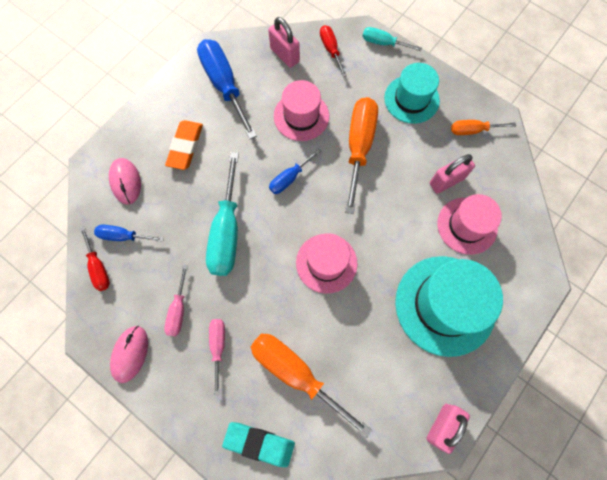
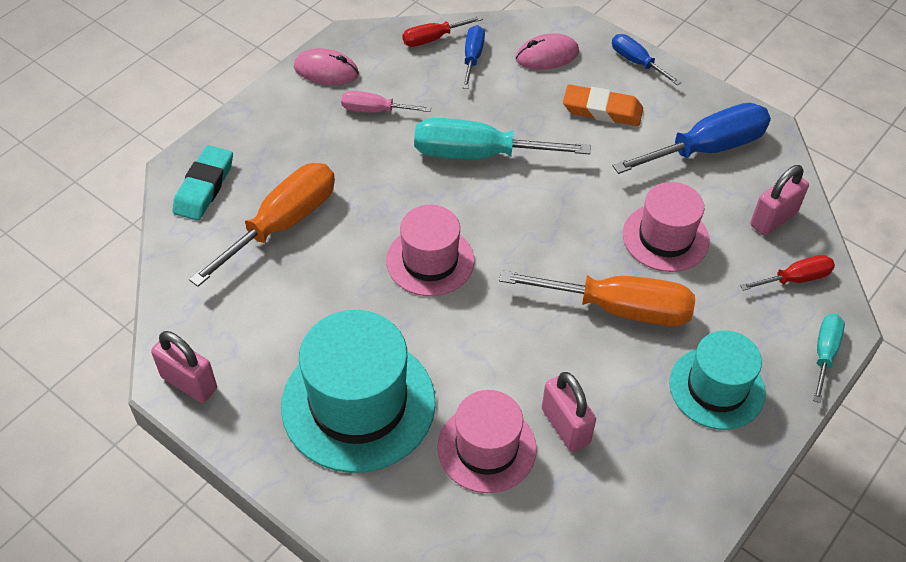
camera: 90 degrees right, 20 degrees down
pink screwdriver [209,319,225,396] -> none
blue screwdriver [269,148,321,194] -> blue screwdriver moved to [612,34,681,85]
orange screwdriver [451,120,516,135] -> none

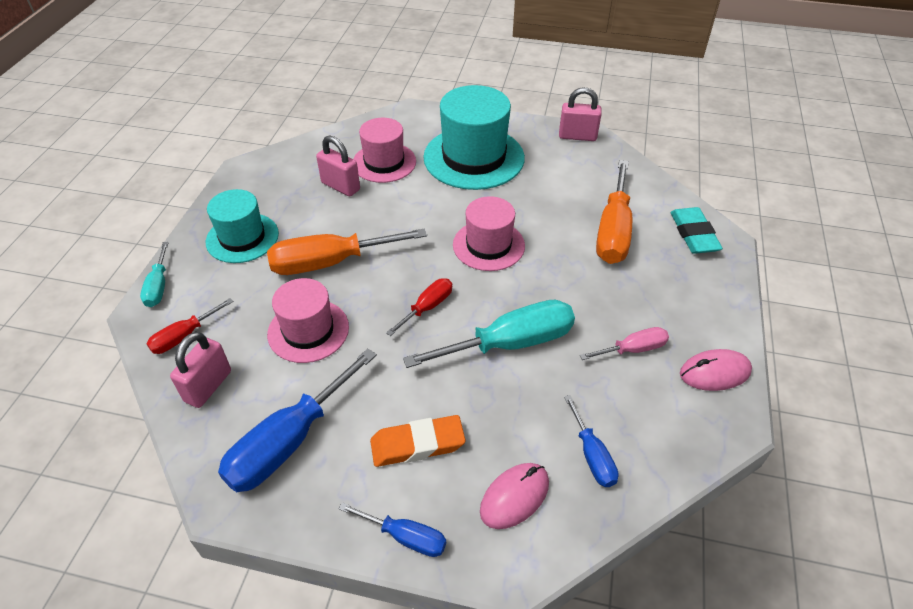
camera: 155 degrees right, 5 degrees down
red screwdriver [402,16,483,47] -> red screwdriver moved to [386,278,452,336]

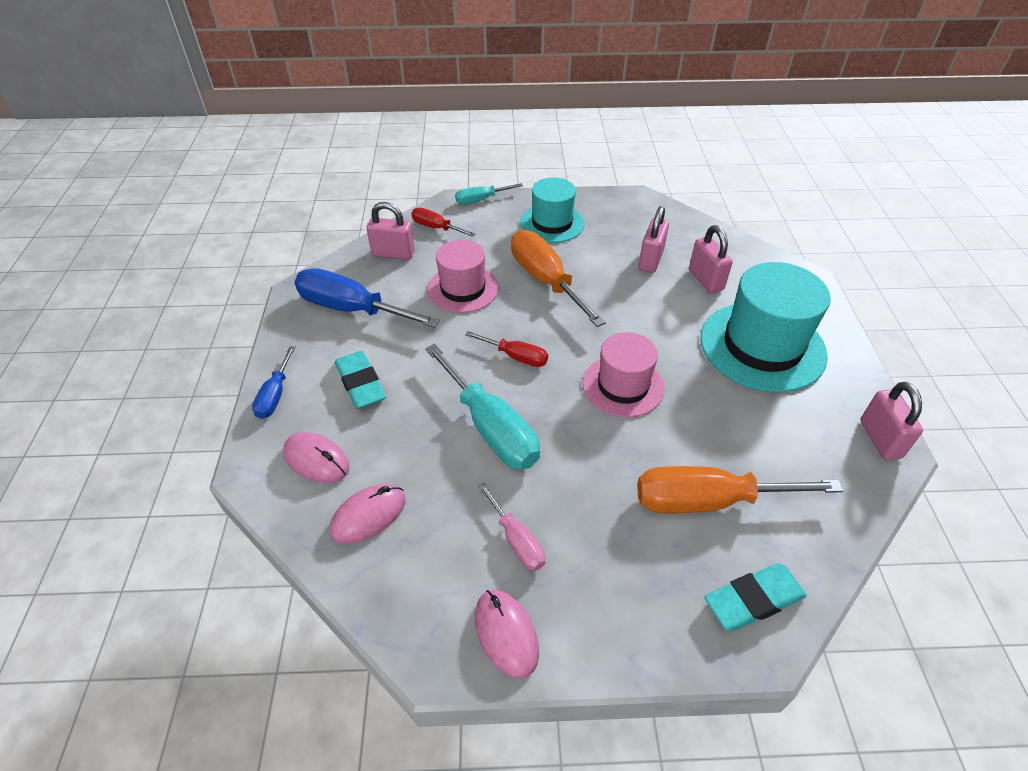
camera: 75 degrees right, 0 degrees up
pink hat [353,118,416,183] -> pink padlock [689,225,733,293]
orange eraser [370,415,466,467] -> turquoise eraser [335,351,386,409]
blue screwdriver [564,395,619,487] -> pink mouse [329,484,406,544]

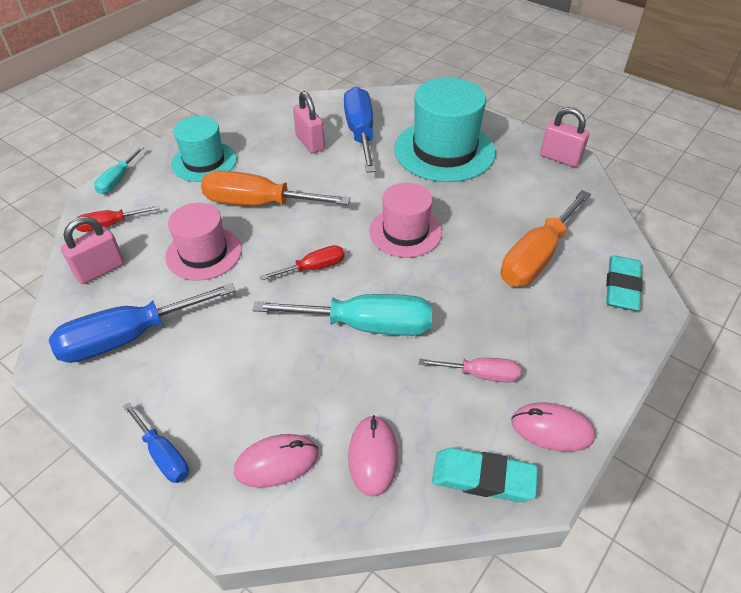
camera: 50 degrees left, 0 degrees up
turquoise eraser [335,351,386,409] -> turquoise eraser moved to [432,448,538,502]
pink padlock [689,225,733,293] -> blue screwdriver [344,86,376,173]

